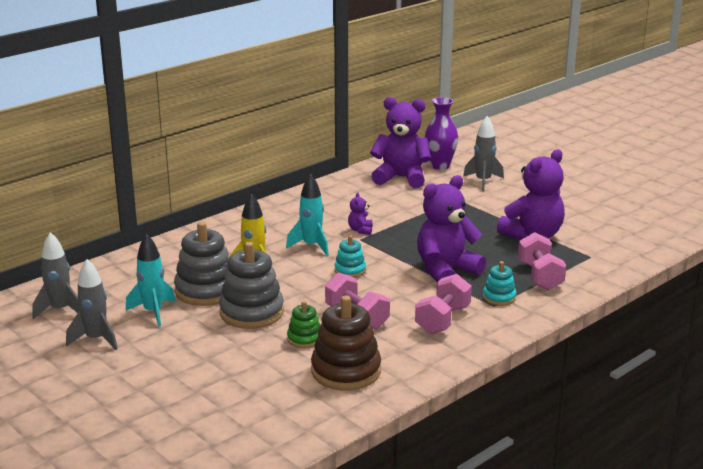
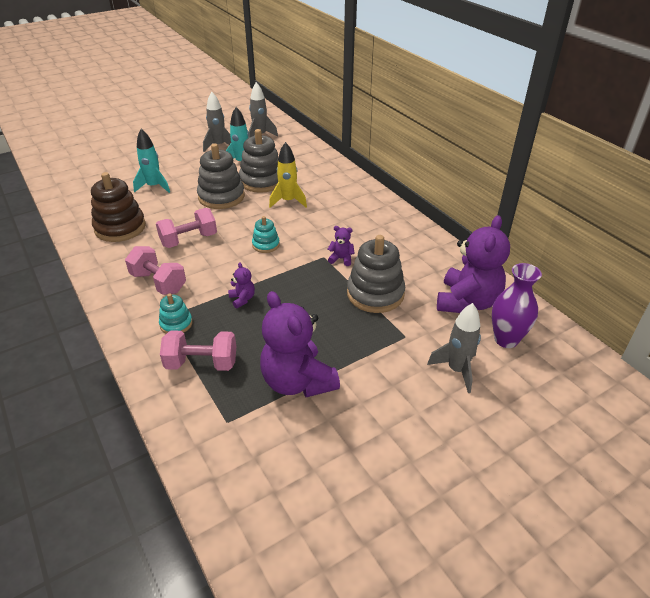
camera: 100 degrees right, 15 degrees up
turquoise rocket [286,174,329,256] -> turquoise rocket moved to [133,129,170,193]
green stacking toy [287,301,320,348] -> none
purple teddy bear [417,175,486,282] -> purple teddy bear [228,262,255,308], size x0.43
none -> grey stacking toy [347,235,405,313]

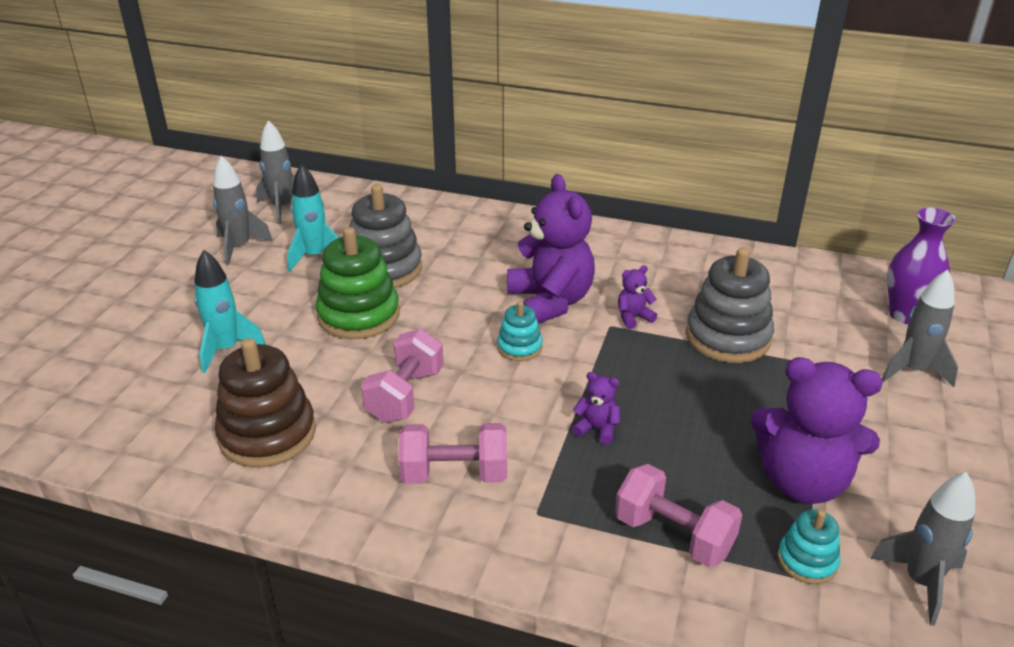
camera: 40 degrees left, 5 degrees down
turquoise stacking toy [159,293,193,334] -> turquoise stacking toy moved to [778,509,840,584]
pink dumbbell [160,330,236,371] -> pink dumbbell turned 75 degrees clockwise [615,464,742,567]
grey stacking toy [197,144,245,209] -> green stacking toy [316,227,400,339]
yellow rocket [269,142,307,208] -> none
purple teddy bear [437,215,510,313] -> purple teddy bear moved to [507,174,595,324]
none -> grey rocket [870,472,975,626]

